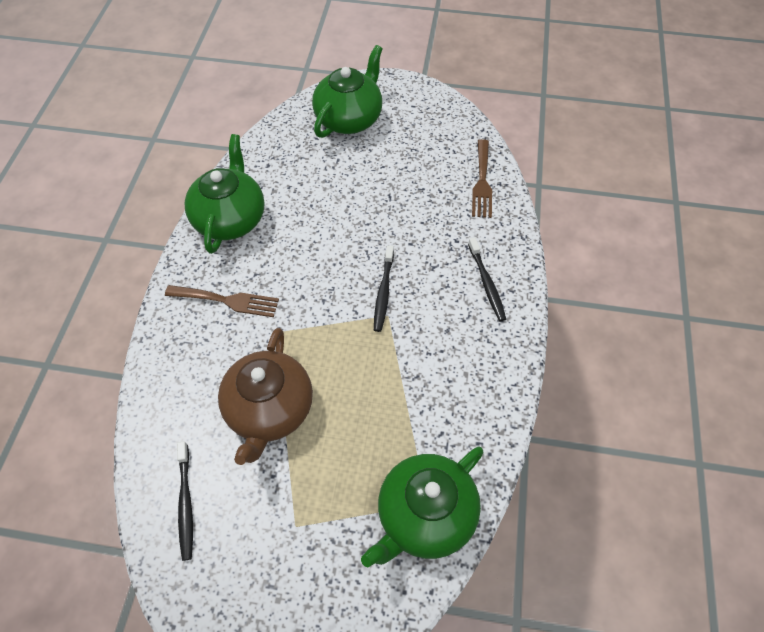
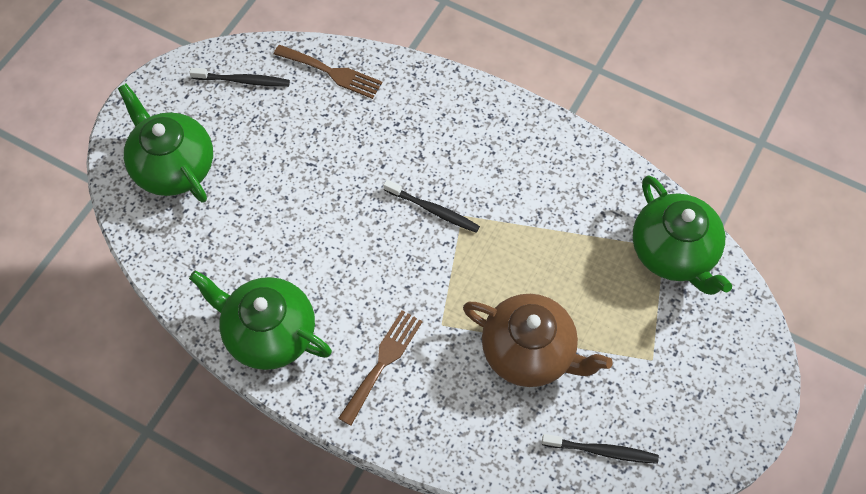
camera: 70 degrees left, 5 degrees up
black toothbrush [468,237,506,321] -> black toothbrush moved to [189,67,290,87]

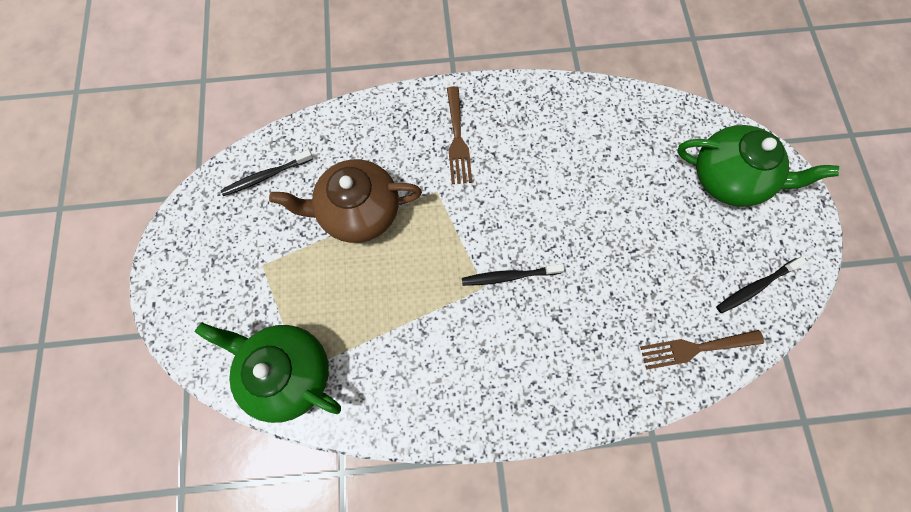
camera: 145 degrees right, 10 degrees up
green teapot [189,270,332,370] -> none

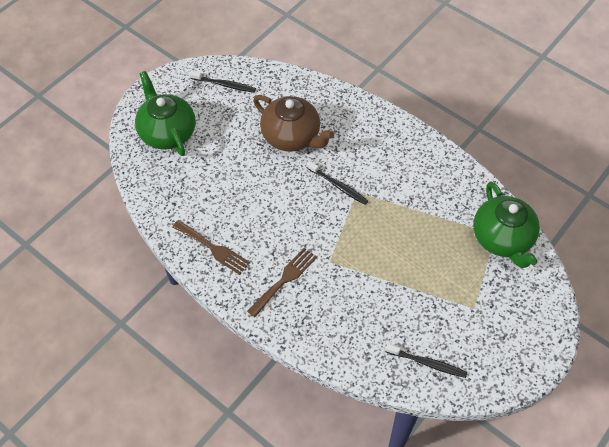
camera: 135 degrees left, 15 degrees down
brown teapot [269,159,422,243] -> brown teapot moved to [253,95,334,152]
brown fork [640,330,764,370] -> brown fork moved to [172,220,250,275]

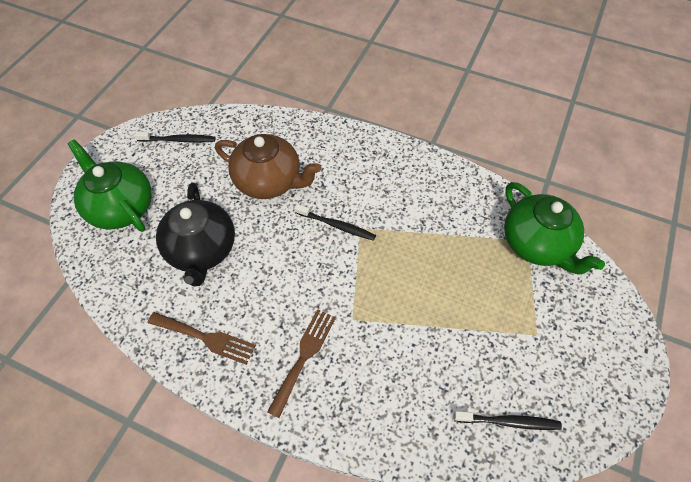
camera: 15 degrees left, 0 degrees up
none -> black teapot [156,182,235,287]

